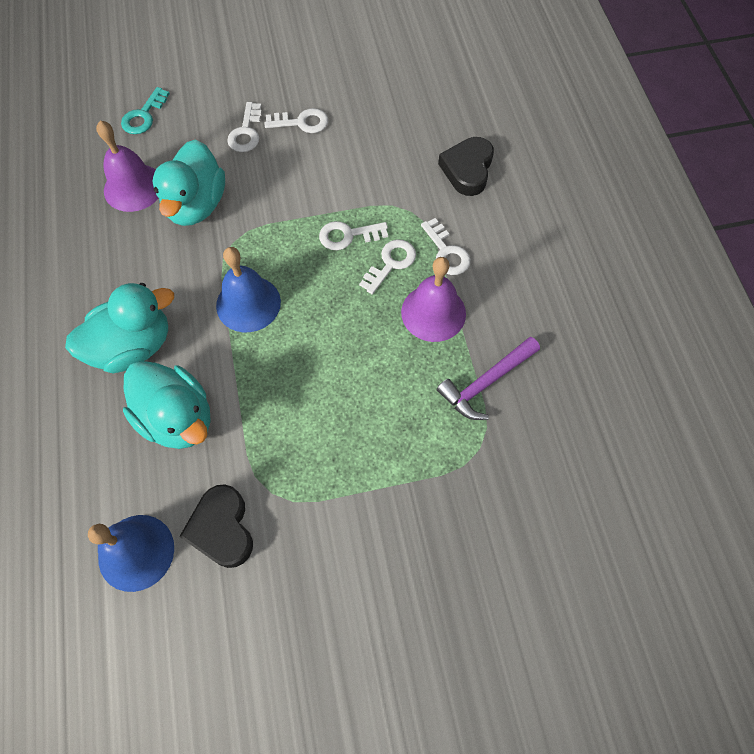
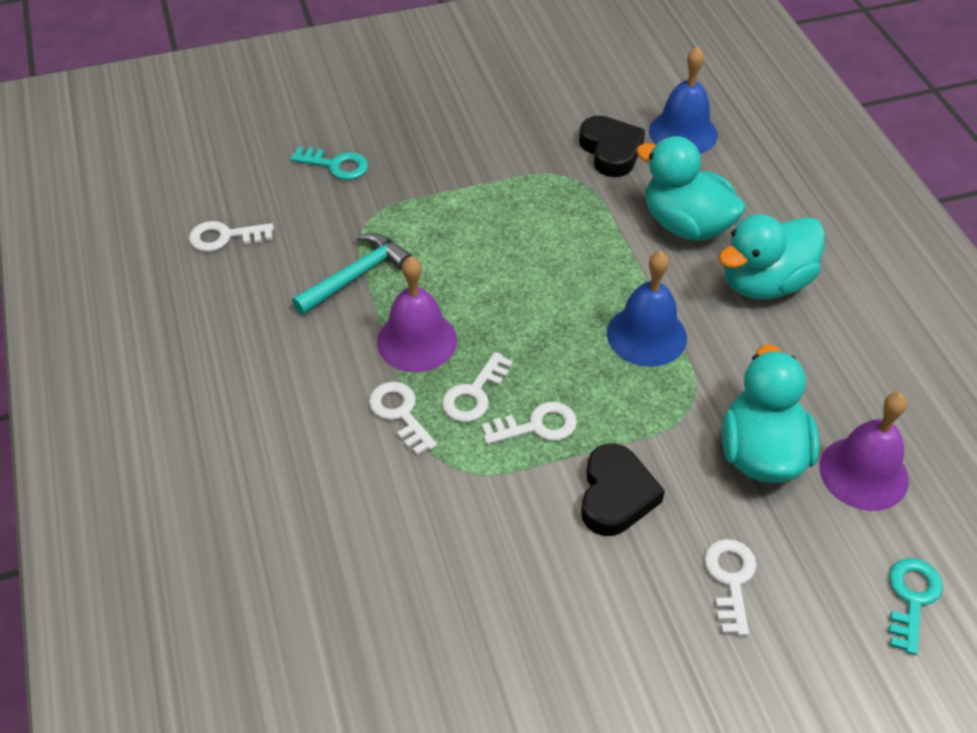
camera: 175 degrees right, 15 degrees down
white key [264,108,328,133] -> white key moved to [189,221,274,252]
purple hammer [437,337,540,420] -> turquoise hammer [292,233,412,315]
black heart [438,137,494,196] -> black heart moved to [581,444,665,536]
none -> turquoise key [290,147,368,180]

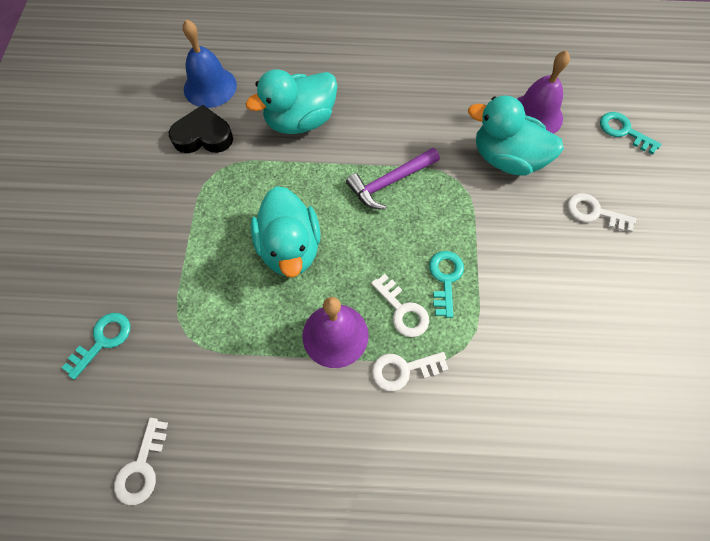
camera: 70 degrees left, 15 degrees up
turquoise hammer [292,233,412,315] -> none
white key [482,402,577,445] -> turquoise key [429,251,464,318]
black heart [581,444,665,536] -> none
blue bell [607,251,687,367] -> purple hammer [346,148,440,210]
turquoise duck [719,214,825,300] -> turquoise duck moved to [251,186,321,278]

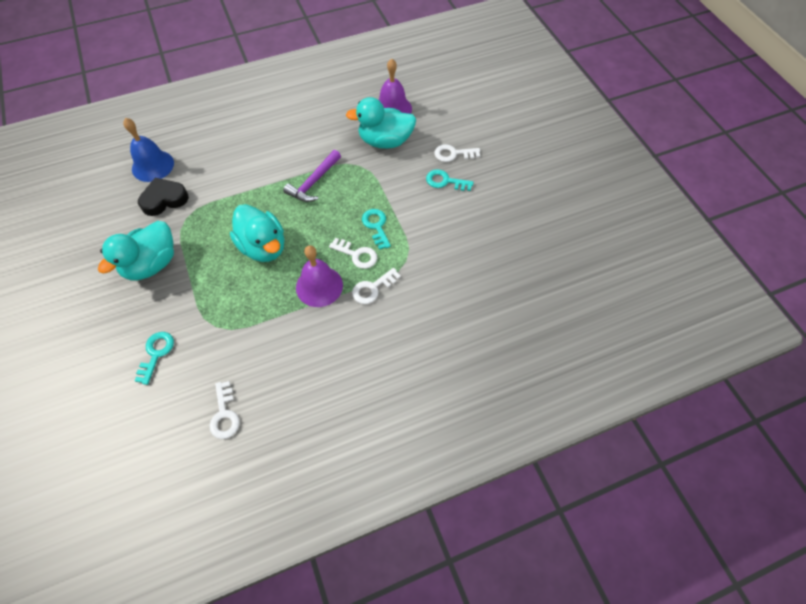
camera: 25 degrees left, 5 degrees down
turquoise duck [246,69,337,134] -> turquoise duck moved to [98,221,174,280]
turquoise key [600,112,661,154] -> turquoise key moved to [426,169,474,191]

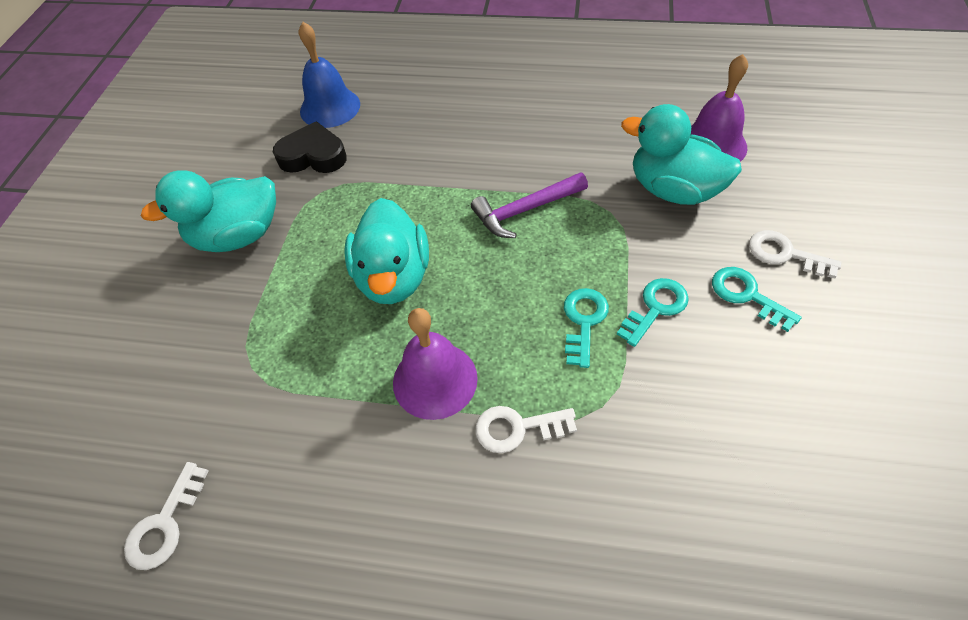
camera: 35 degrees right, 5 degrees down
turquoise key [135,332,174,385] -> turquoise key moved to [617,278,689,347]
white key [329,238,377,269] -> none

